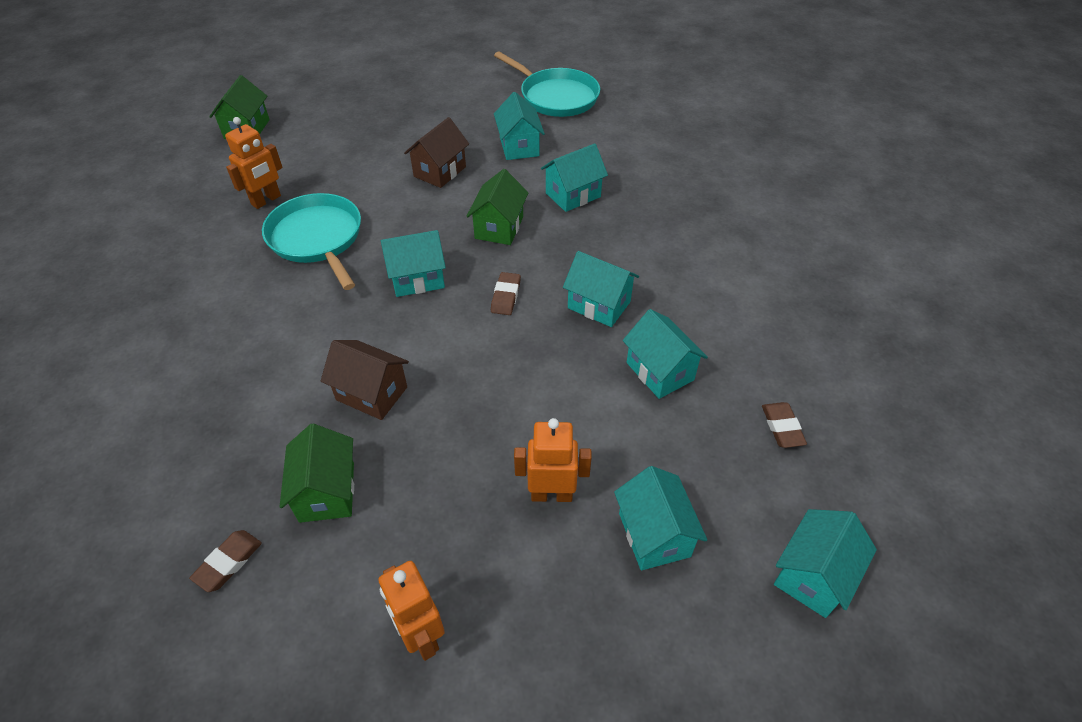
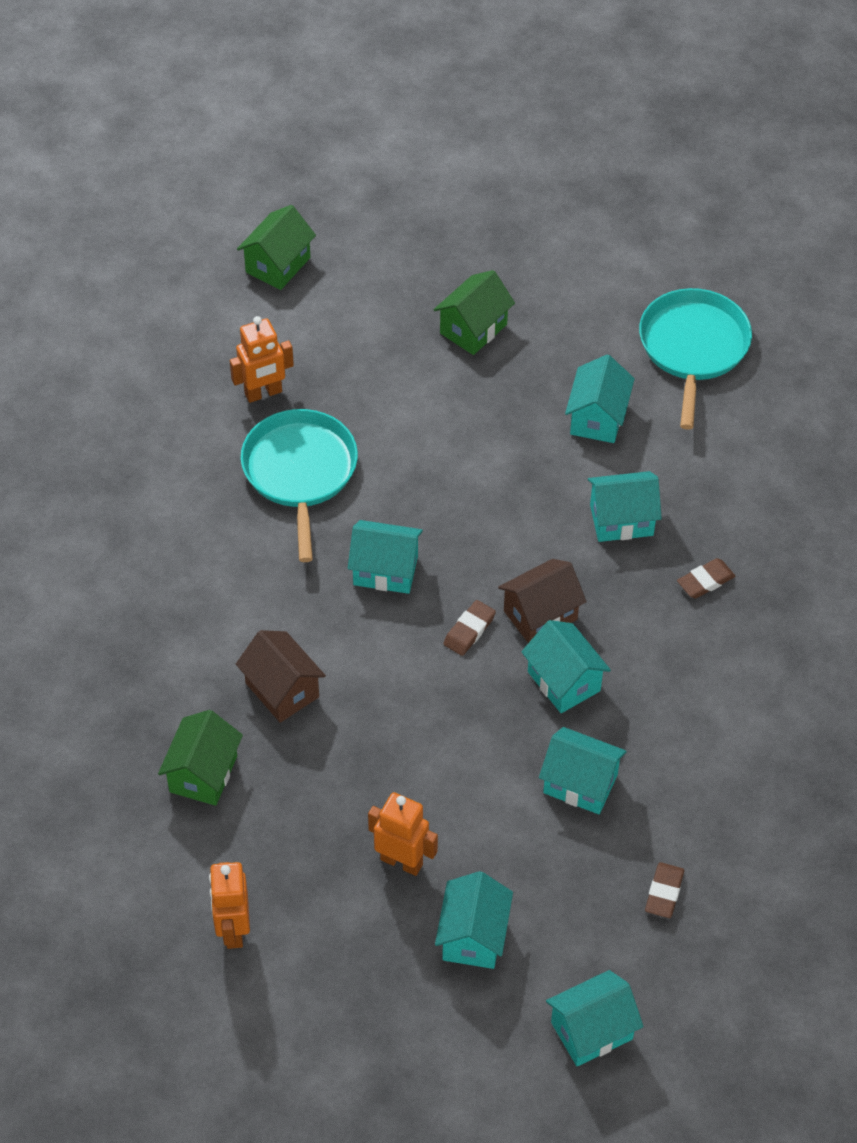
camera: 25 degrees right, 5 degrees up
brown eraser [189,530,262,592] -> brown eraser moved to [677,558,735,598]
brown house [404,117,469,188] -> brown house moved to [498,559,587,643]
green house [467,169,528,245] -> green house moved to [433,270,515,355]
turquoise pan [494,51,600,117] -> turquoise pan turned 150 degrees counterclockwise [639,288,752,430]
turquoise house [623,309,708,399] -> turquoise house turned 60 degrees counterclockwise [539,727,627,814]

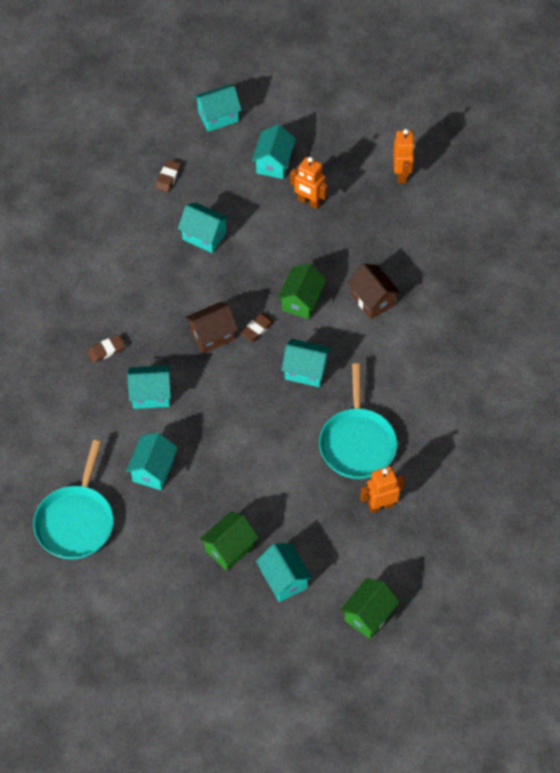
camera: 175 degrees left, 5 degrees up
green house [158,710,243,806] -> green house moved to [277,263,327,320]
turquoise house [521,620,611,713] -> turquoise house moved to [256,543,313,602]

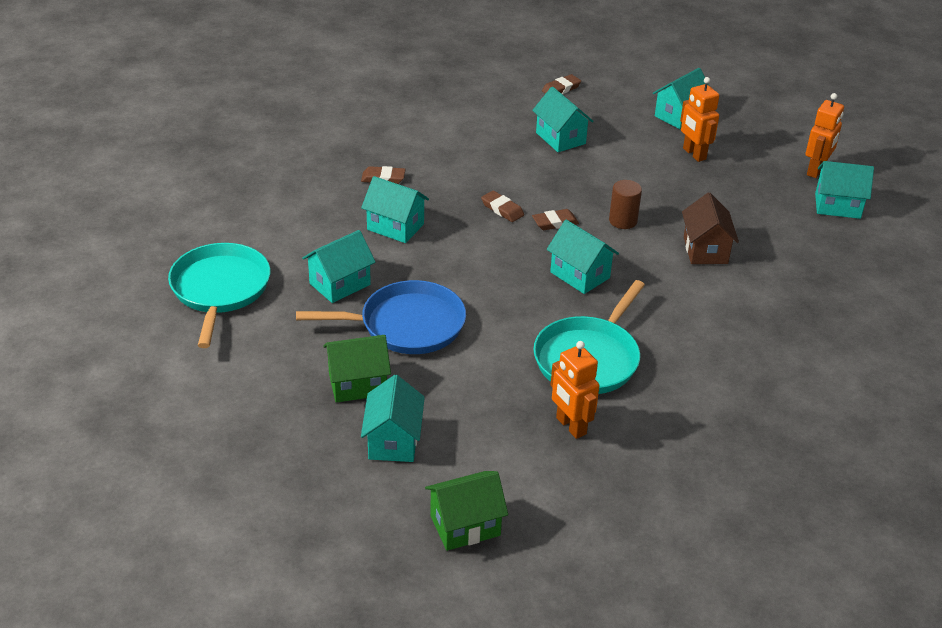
camera: 30 degrees right, 20 degrees down
turquoise pan [33,440,114,559] -> turquoise pan turned 135 degrees clockwise [168,243,270,348]
brown house [185,301,238,354] -> brown eraser [481,190,524,222]
turquoise house [194,85,242,132] -> turquoise house moved to [815,161,874,219]
green house [277,263,327,320] -> brown cylinder [609,180,642,229]
orange robot [360,466,405,513] -> orange robot turned 135 degrees counterclockwise [551,341,599,439]
none -> blue pan [296,280,466,354]

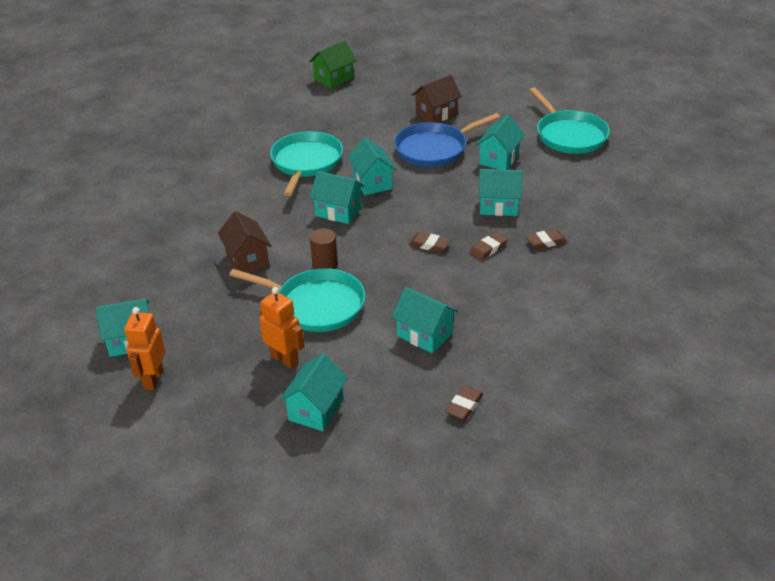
camera: 160 degrees right, 0 degrees up
green house [323,335,391,403] -> brown house [412,75,462,123]
turquoise house [361,375,425,462] -> turquoise house moved to [348,137,397,195]
brown eraser [532,209,579,230] -> brown eraser moved to [469,232,508,261]
orange robot [551,341,599,439] -> none
none -> turquoise pan [229,268,365,332]

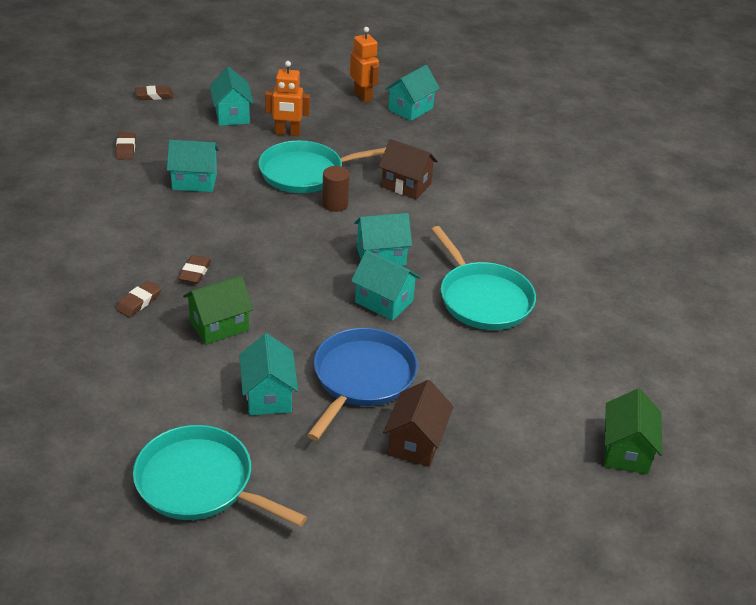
camera: 140 degrees right, 0 degrees up
brown eraser [409,232,450,252] -> brown eraser moved to [135,86,174,100]
turquoise house [478,169,523,216] -> green house [183,275,254,345]

